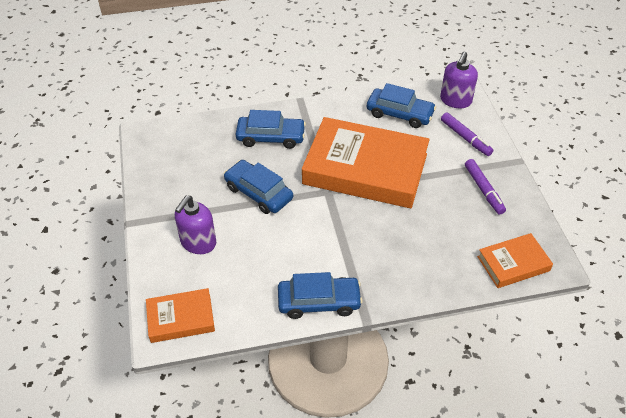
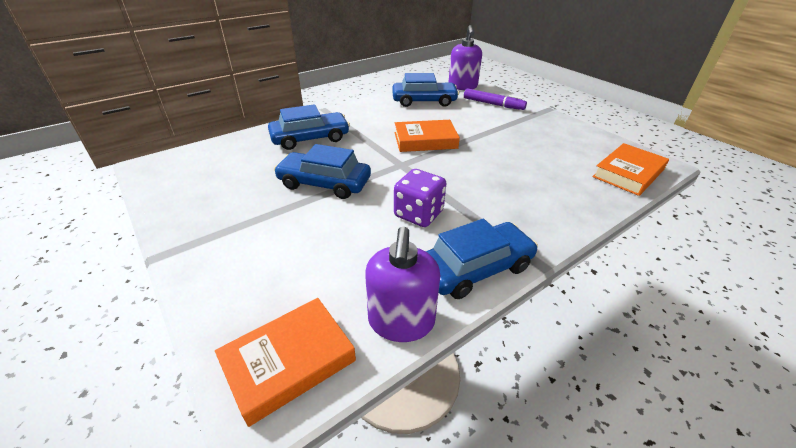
camera: 25 degrees left, 10 degrees down
purple soap dispenser [175,195,216,254] -> purple soap dispenser moved to [365,227,440,342]
orange book [302,117,430,208] -> orange book [395,120,460,152], size x0.48
purple marker [465,159,506,215] -> none
none -> purple dice [394,169,446,227]

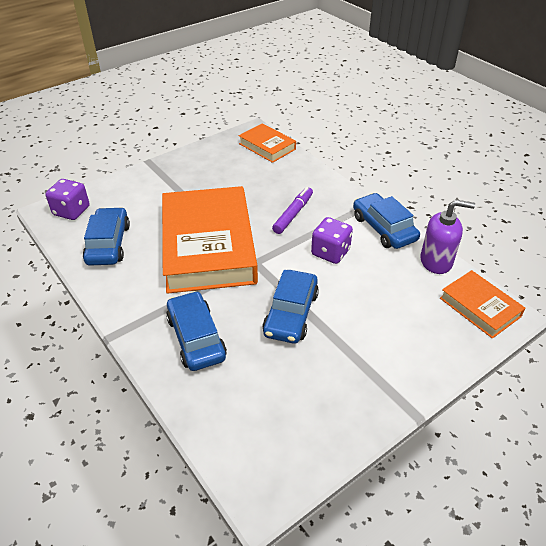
camera: 90 degrees left, 5 degrees up
orange book [395,120,460,152] -> orange book [162,186,258,294], size x2.06
purple soap dispenser [448,25,482,90] -> purple dice [45,179,90,220]
purple marker [464,88,527,110] -> purple marker moved to [272,187,313,234]

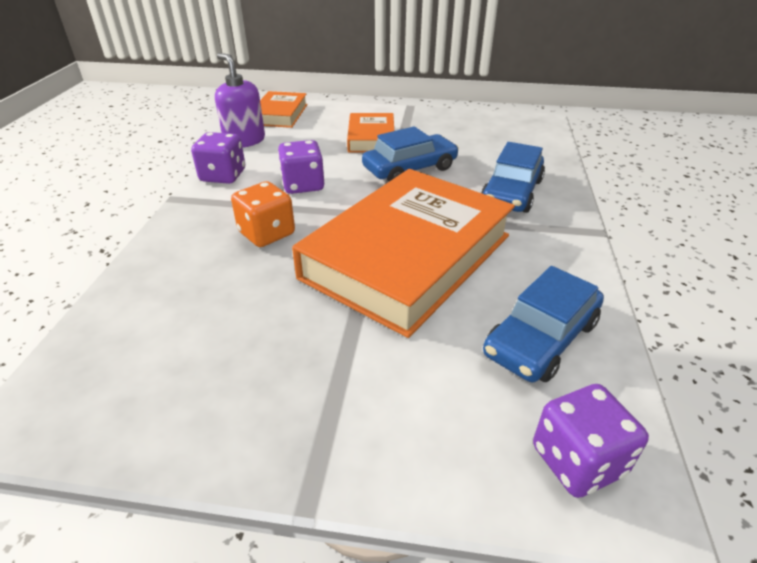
camera: 135 degrees left, 5 degrees down
orange book [239,123,296,163] -> orange book moved to [347,113,394,153]
purple marker [272,187,313,234] -> orange dice [231,181,295,247]
blue car [353,193,420,249] -> purple dice [191,132,245,184]

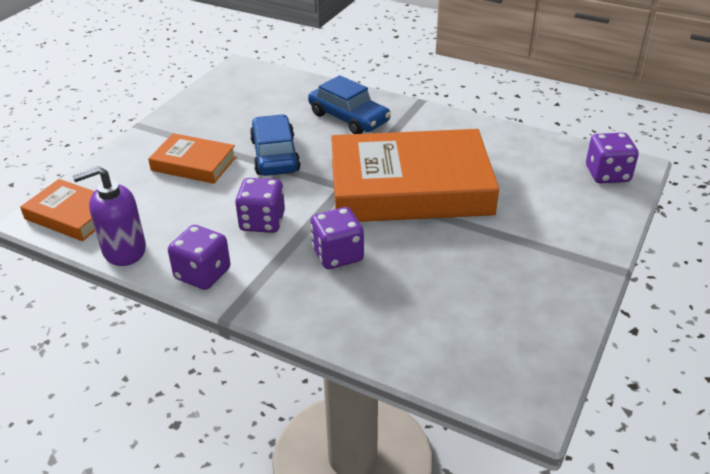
camera: 70 degrees left, 0 degrees up
orange dice [231,181,295,247] -> purple dice [311,207,364,269]
orange book [292,169,515,338] -> orange book turned 60 degrees counterclockwise [331,129,499,222]
blue car [483,266,604,382] -> none

